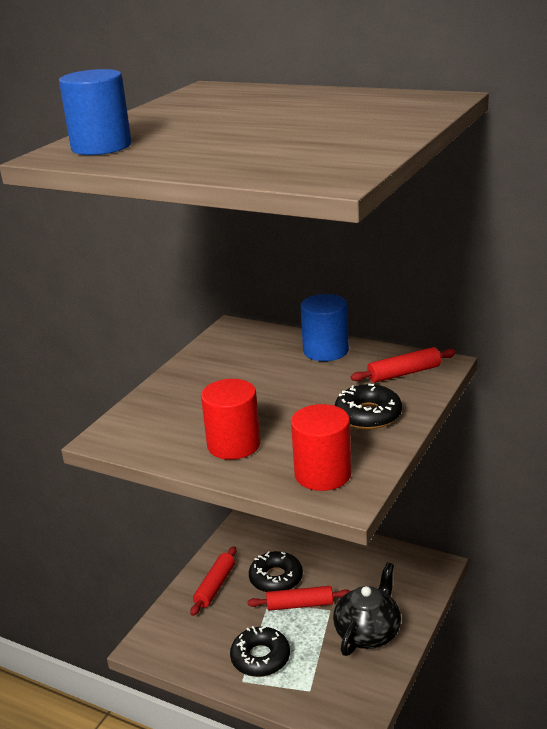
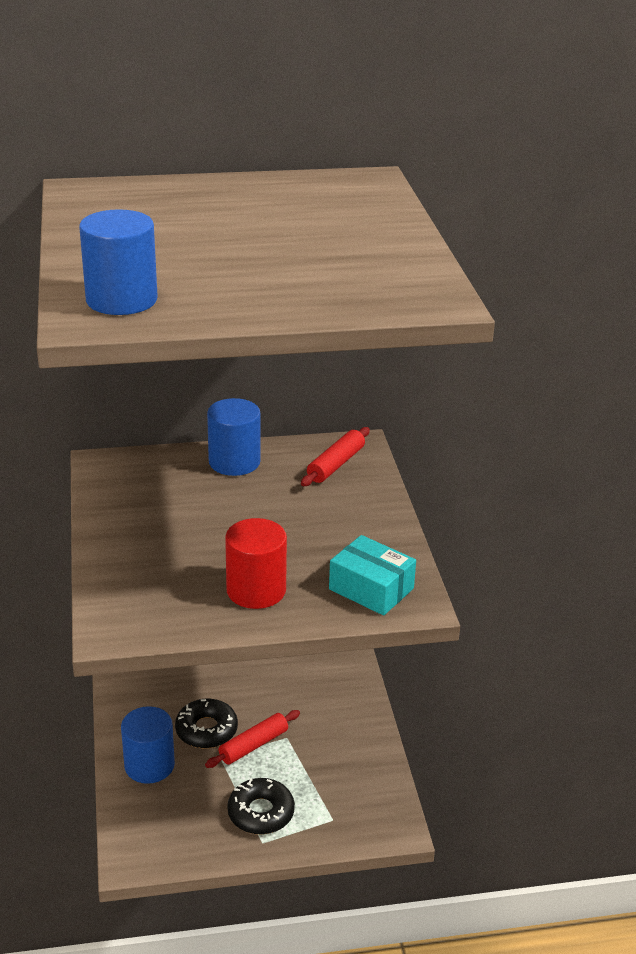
camera: 40 degrees left, 5 degrees up
red rolling pin [190,546,236,616] -> blue cylinder [121,706,175,784]
red cylinder [291,404,352,491] -> turquoise box [329,535,416,616]
black teapot [333,562,401,656] -> none
black donut [335,384,402,429] -> none

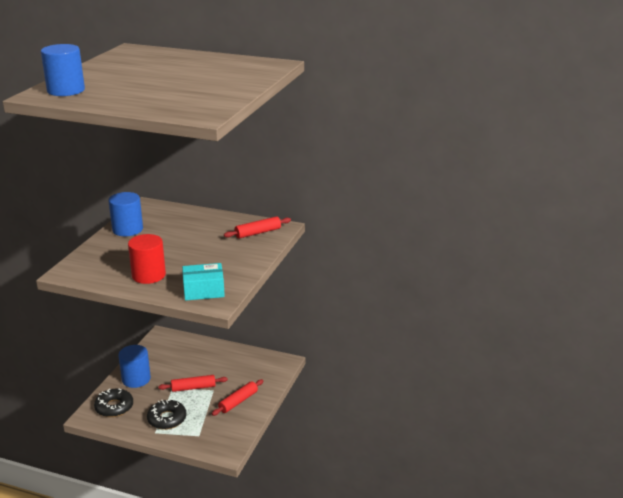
camera: 30 degrees right, 5 degrees down
black donut [175,699,238,748] -> black donut moved to [94,389,133,417]
blue cylinder [207,398,261,476] -> blue cylinder moved to [108,192,143,236]
turquoise box [329,535,416,616] -> turquoise box turned 75 degrees counterclockwise [182,263,225,301]
none -> red rolling pin [212,379,263,416]

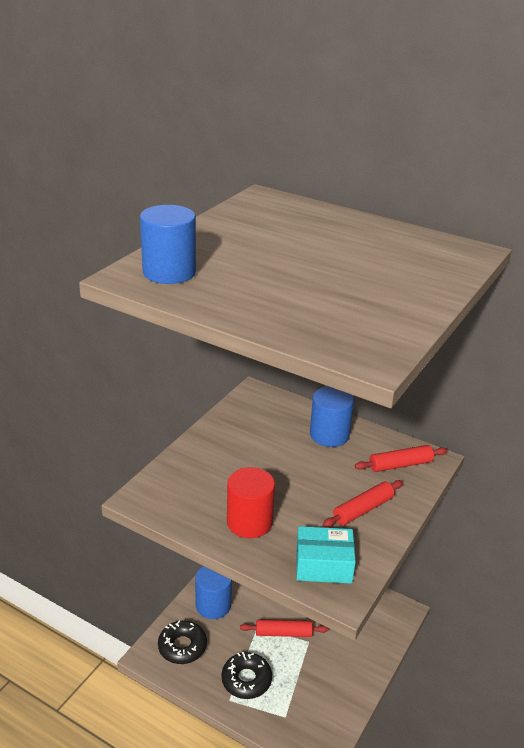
camera: 10 degrees right, 5 degrees up
blue cylinder [108,192,143,236] -> blue cylinder moved to [310,386,354,447]
red rolling pin [212,379,263,416] -> red rolling pin moved to [323,480,403,527]

